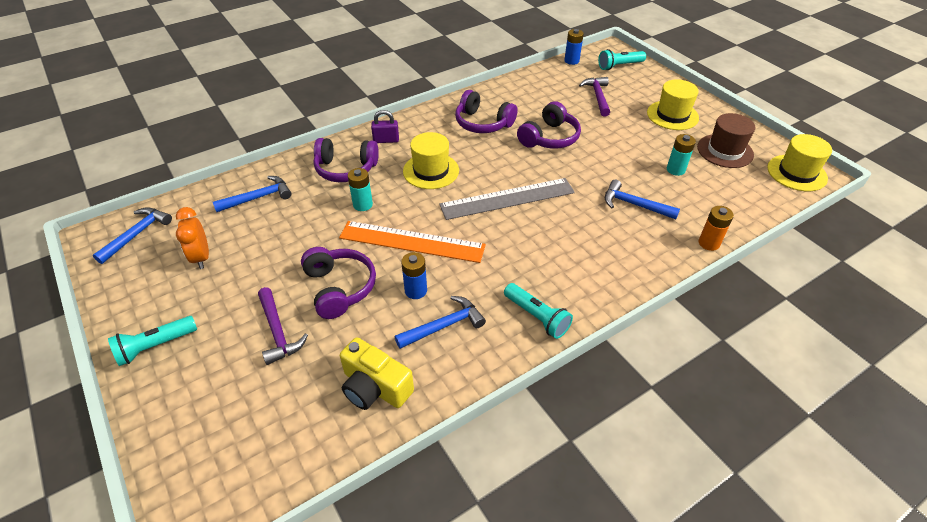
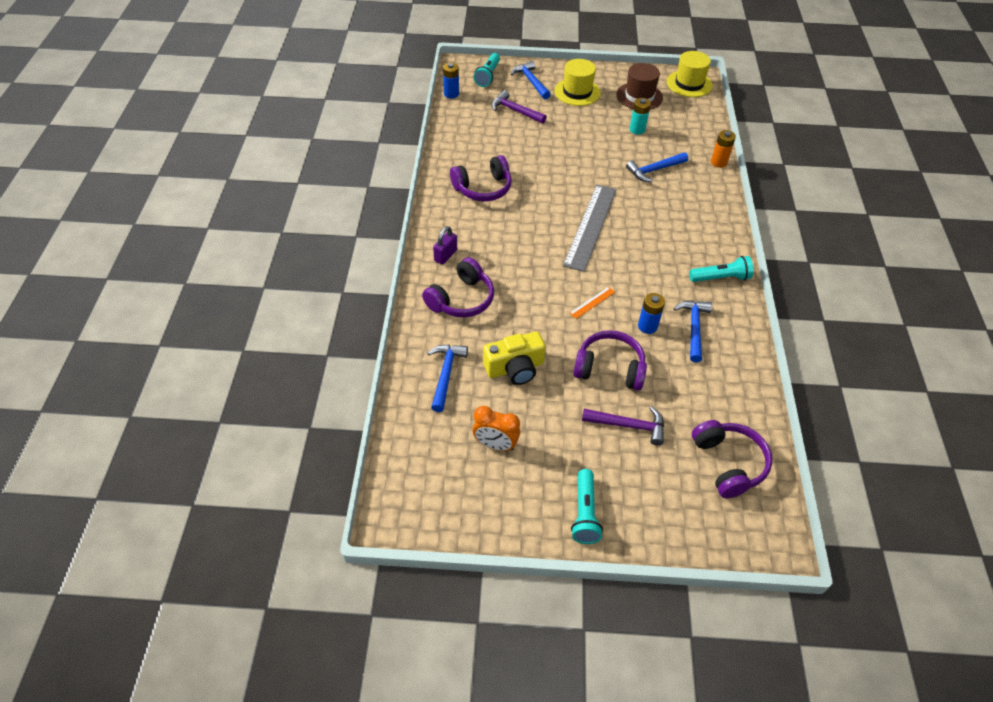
camera: 55 degrees left, 5 degrees up
blue hammer [93,207,172,264] -> blue hammer moved to [511,61,551,99]
orange ruler [339,221,486,263] -> orange ruler [569,287,615,319], size x0.41
yellow camera [340,337,414,410] -> yellow camera moved to [483,331,546,385]
turquoise battery [348,168,373,211] -> none
yellow hat [403,132,459,189] -> none
purple headphones [517,101,581,149] -> purple headphones moved to [692,420,773,498]

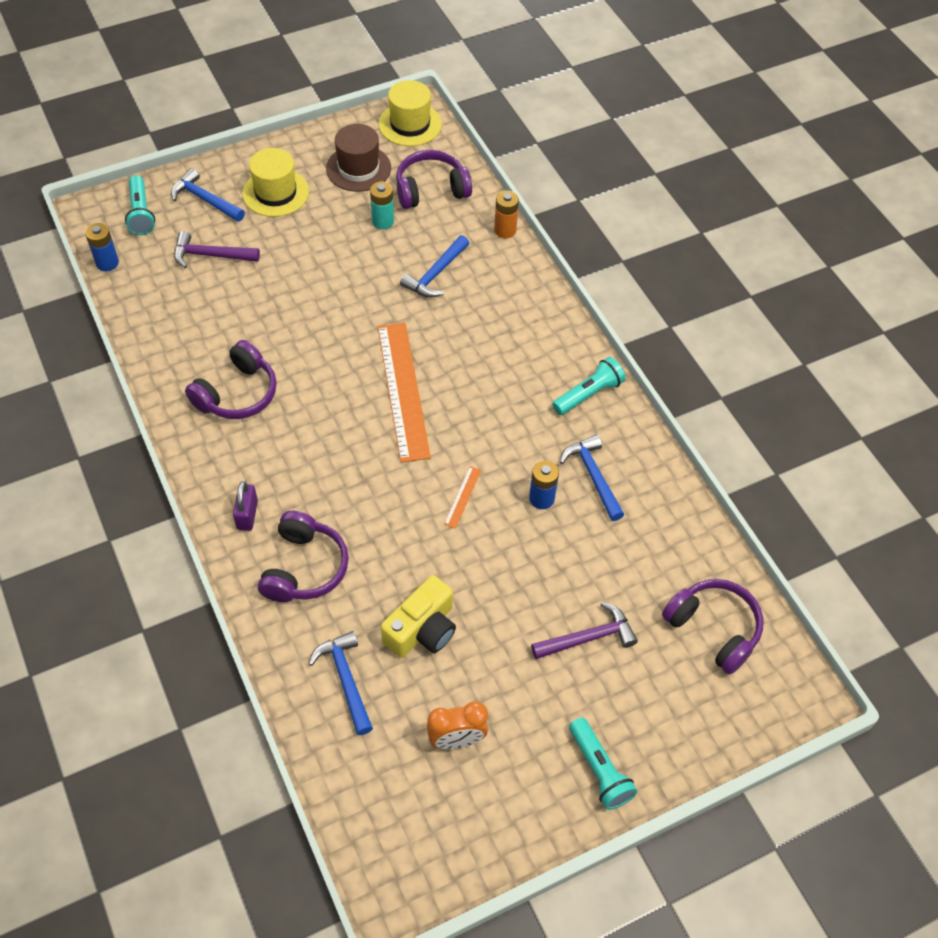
camera: 30 degrees left, 5 degrees up
grey ruler [563,185,617,272] -> orange ruler [378,323,431,463]
purple headphones [573,330,647,391] -> purple headphones moved to [396,150,472,209]

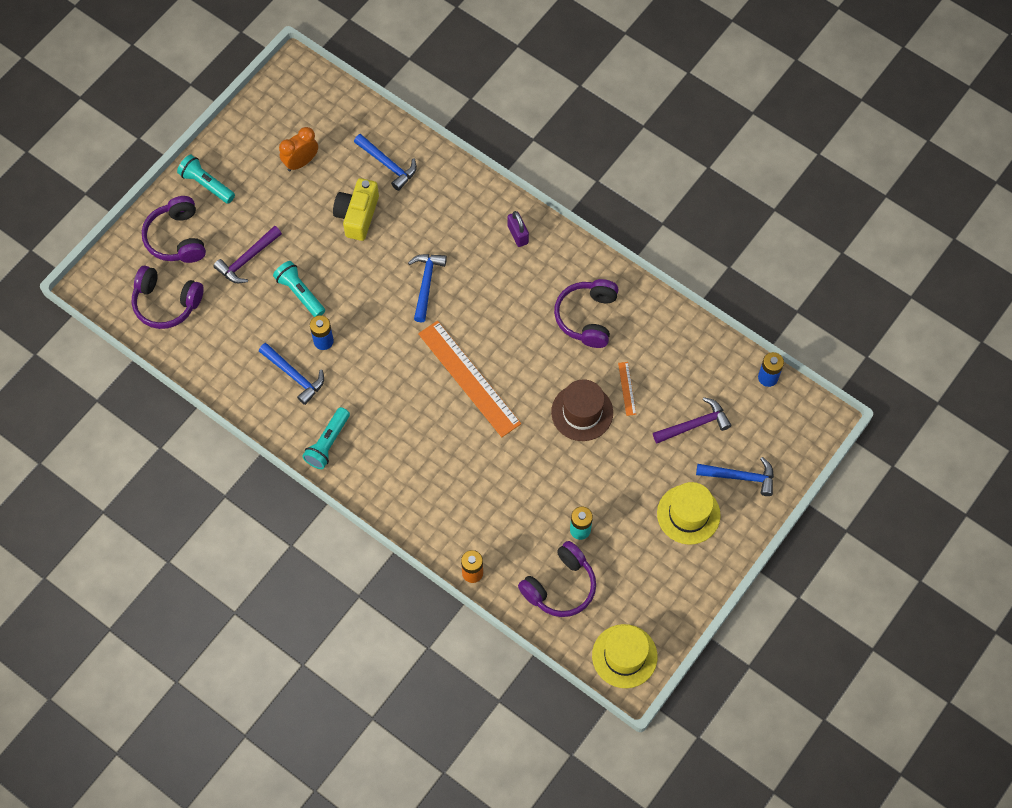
camera: 155 degrees right, 10 degrees up
turquoise flashlight [125,175,155,235] -> turquoise flashlight moved to [273,261,325,317]
purple headphones [258,511,349,602] -> purple headphones moved to [142,196,206,263]
brown hat [326,124,391,192] -> brown hat moved to [551,379,613,441]
blue hammer [400,235,469,298] -> blue hammer moved to [408,254,447,323]
orange ruler [444,466,481,528] -> orange ruler moved to [618,362,636,416]

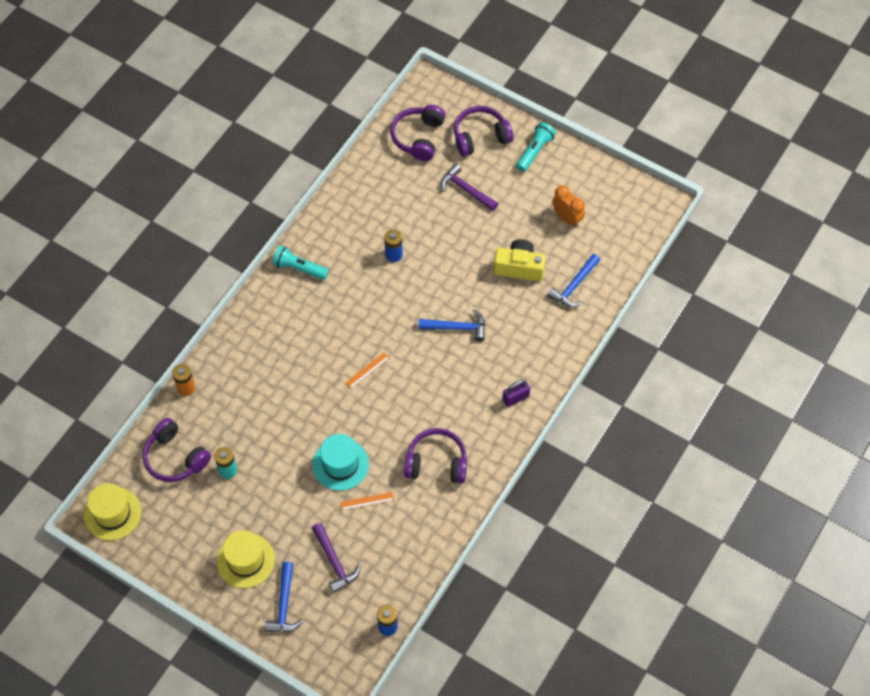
camera: 85 degrees right, 5 degrees down
blue hammer [259,343,324,405] -> none
turquoise flashlight [273,261,325,317] -> none
orange ruler [418,321,521,437] -> orange ruler [345,352,389,388], size x0.41
brown hat [551,379,613,441] -> turquoise hat [313,434,369,491]

